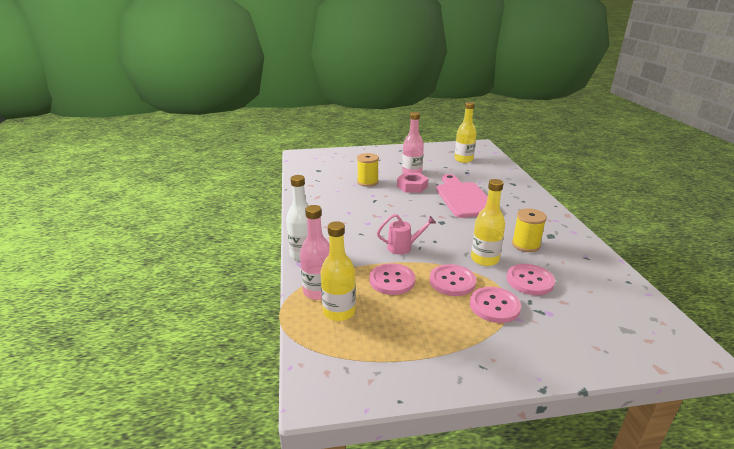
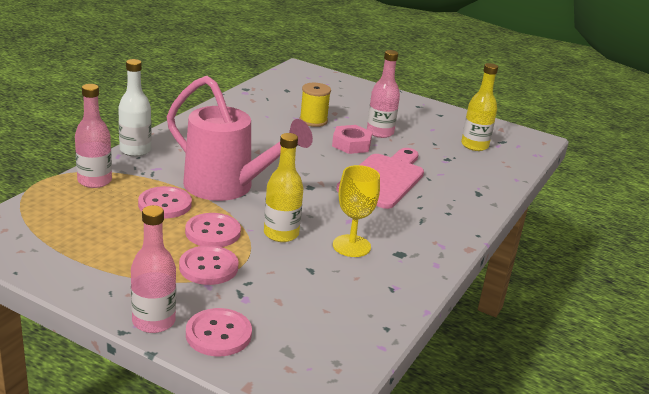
camera: 35 degrees right, 0 degrees up
yellow bottle [321,221,356,321] -> none
pink watering can [377,214,436,255] -> pink watering can [167,76,313,201], size x2.33
pink button [506,264,555,295] -> pink button moved to [186,308,252,356]
yellow spool [512,208,547,252] -> yellow goblet [333,165,380,257]
none -> pink bottle [131,205,176,333]

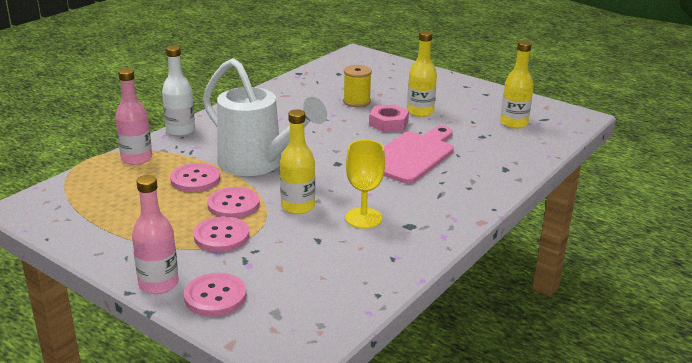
camera: 10 degrees right, 0 degrees up
pink watering can [167,76,313,201] -> white watering can [203,58,327,176]
pink bottle [367,50,400,138] -> yellow bottle [407,31,437,117]

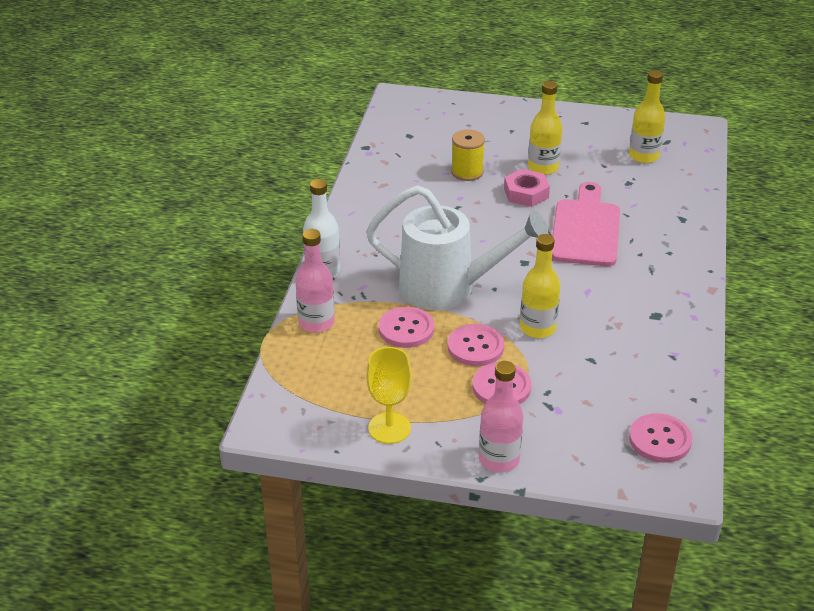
camera: 25 degrees left, 10 degrees up
pink button [184,273,246,316] -> pink button moved to [629,413,692,463]
yellow goblet [345,140,385,229] -> yellow goblet moved to [366,347,412,444]

